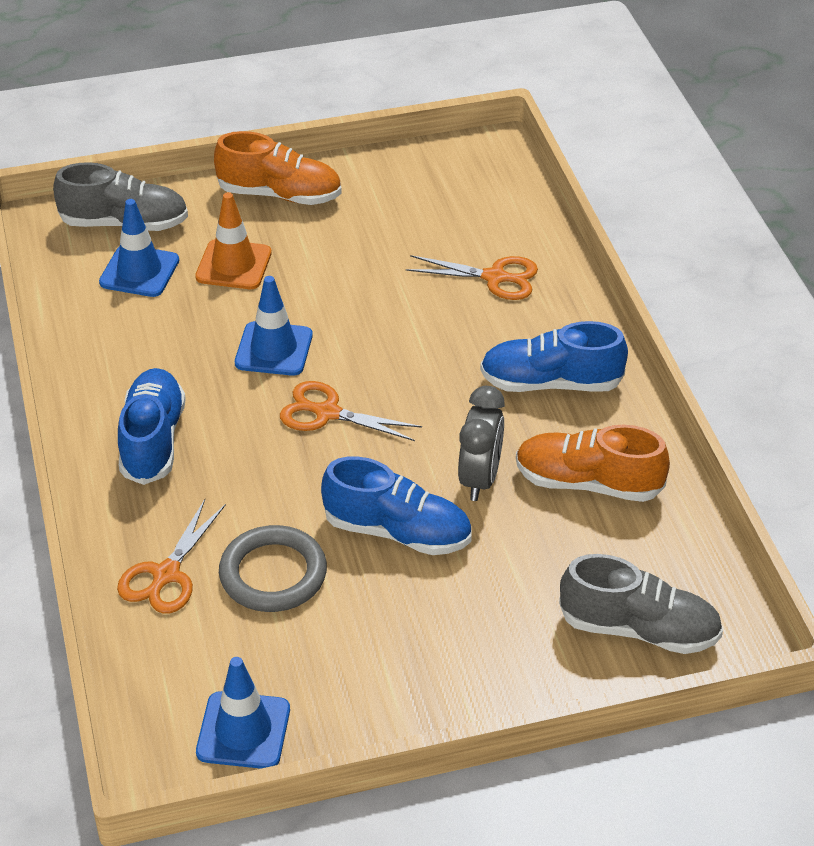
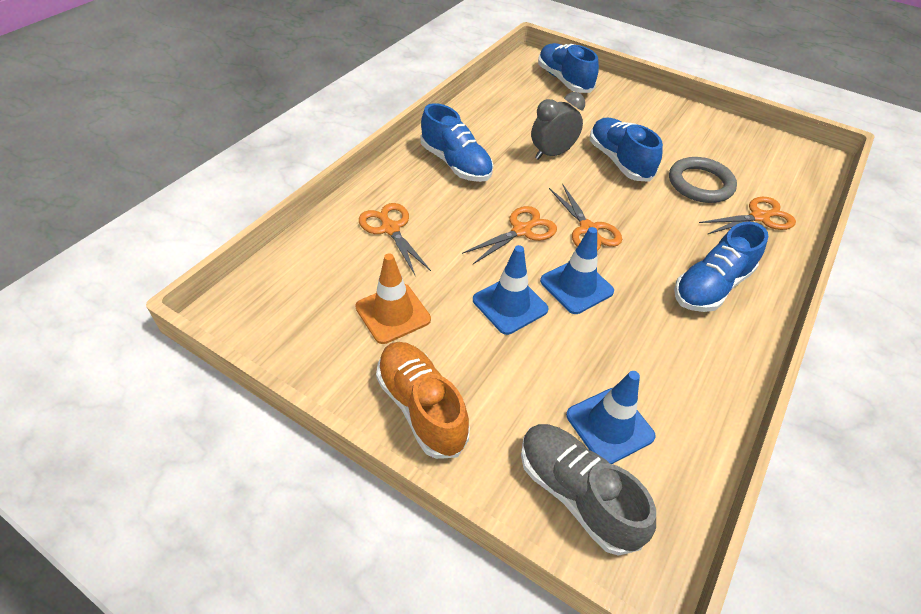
camera: 135 degrees left, 5 degrees up
orange traffic cone [195,192,272,289] -> orange traffic cone moved to [355,253,431,344]
blue traffic cone [196,657,290,769] -> blue traffic cone moved to [473,245,548,335]
orange shoe [516,425,670,502] -> none
grey shoe [559,554,723,654] -> blue shoe [538,43,599,93]
none -> orange scissors [462,206,557,264]

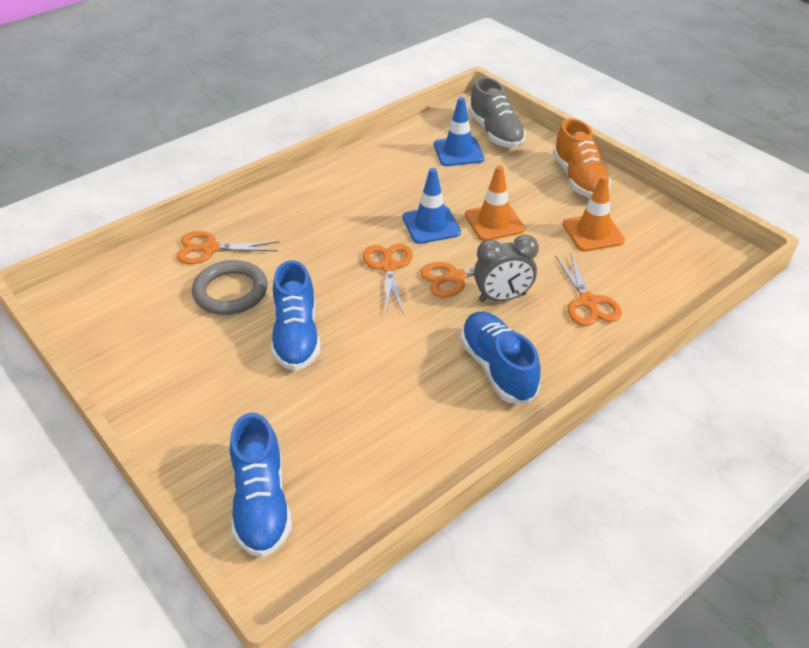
camera: 160 degrees left, 5 degrees down
blue traffic cone [473,245,548,335] -> orange traffic cone [465,165,525,241]
grey clock [531,92,585,160] -> grey clock moved to [474,234,539,302]
blue shoe [674,222,768,312] -> none

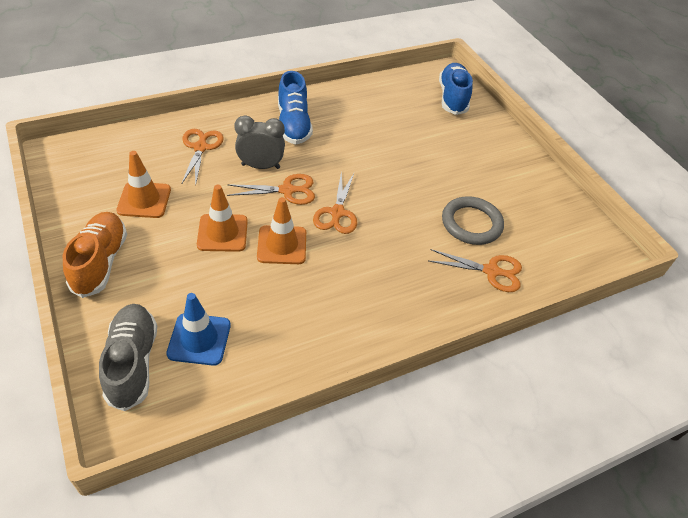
camera: 170 degrees left, 5 degrees up
blue shoe [271,260,320,371] -> none
blue traffic cone [402,168,461,244] -> orange traffic cone [257,197,306,264]

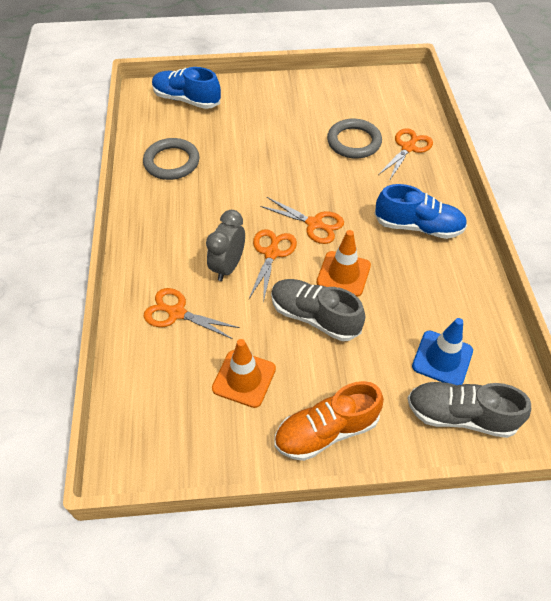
camera: 65 degrees left, 5 degrees up
orange shoe [63,212,127,298] -> orange shoe turned 45 degrees counterclockwise [274,381,384,461]
orange traffic cone [197,185,248,252] -> grey shoe [271,279,365,341]
blue shoe [278,71,313,144] -> blue shoe moved to [374,184,467,239]
none -> grey ring [143,138,199,180]

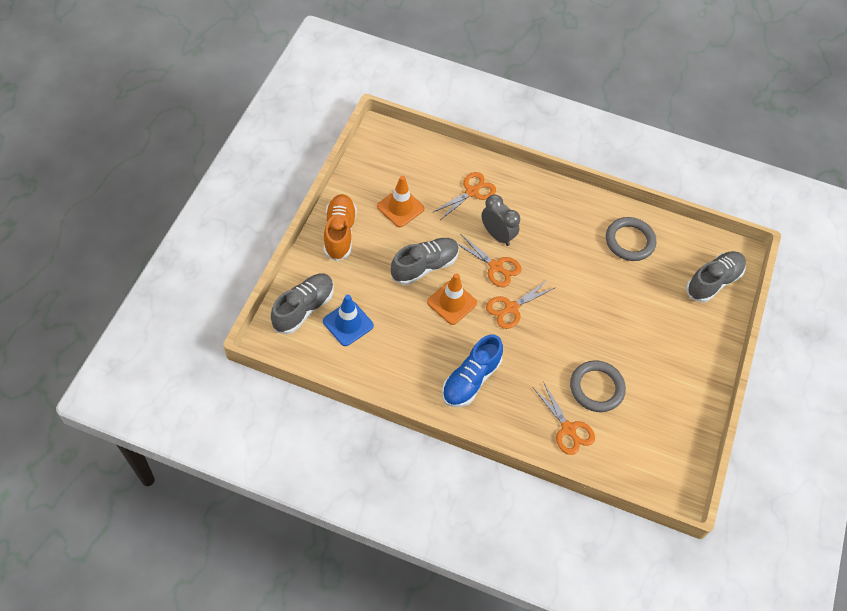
camera: 110 degrees right, 5 degrees up
blue shoe [152,67,221,109] -> grey shoe [686,251,746,303]

